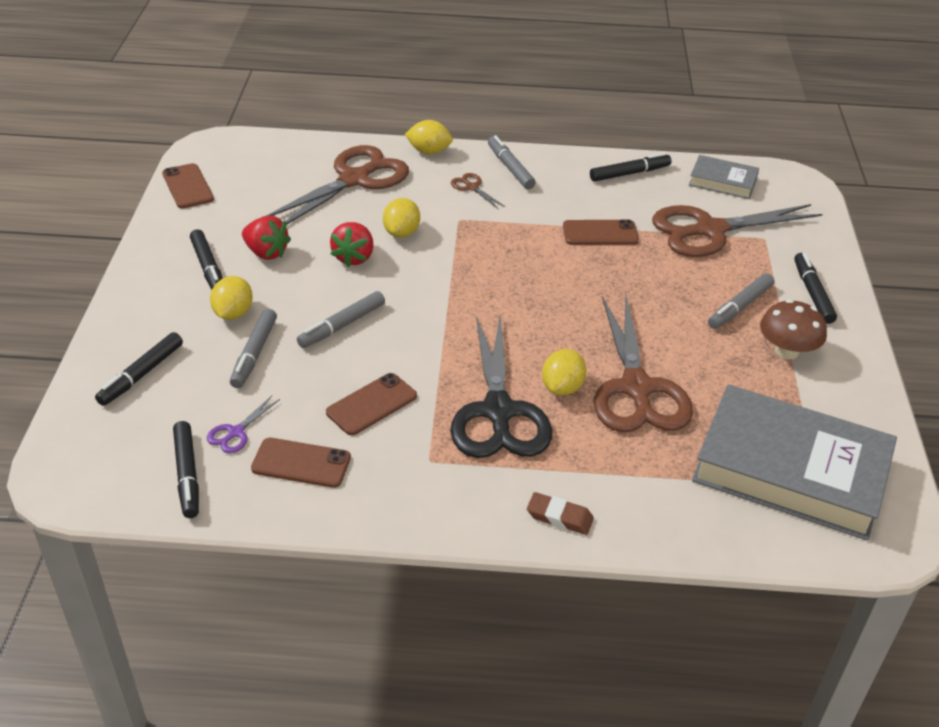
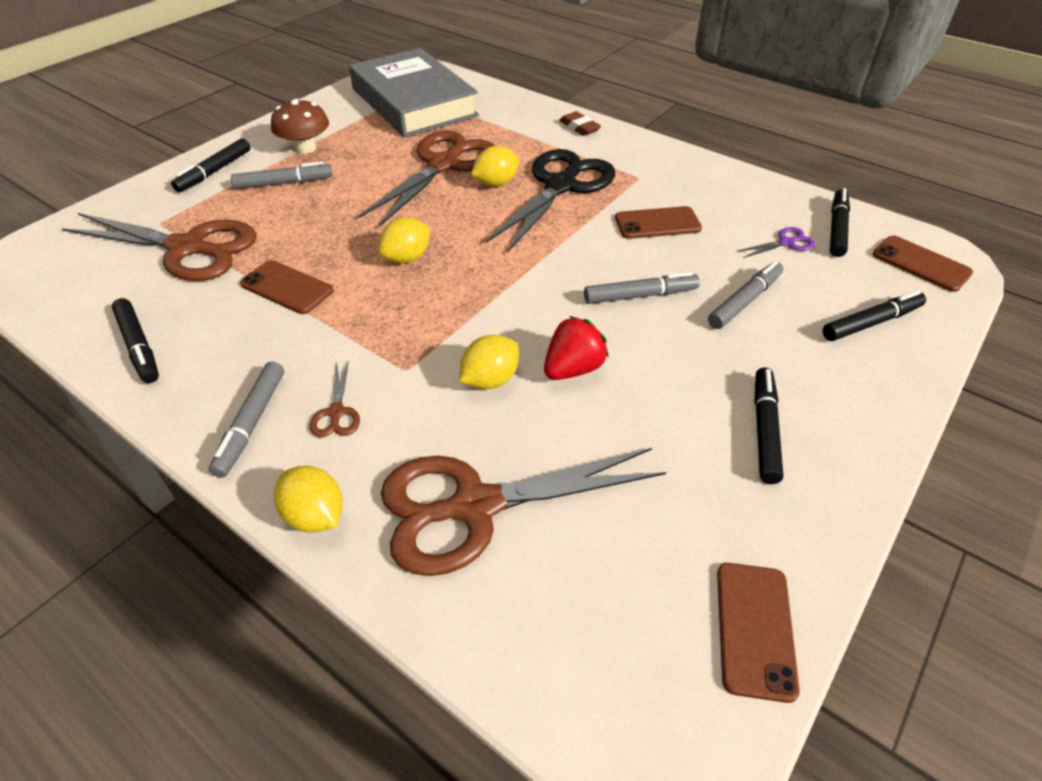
camera: 145 degrees left, 5 degrees up
yellow lemon [210,276,253,320] -> yellow lemon moved to [379,218,430,263]
red strawberry [242,216,291,260] -> none
brown phone [251,438,351,488] -> brown phone moved to [873,236,973,292]
black marker [590,153,672,181] -> black marker turned 135 degrees counterclockwise [112,298,159,383]
grey book [689,155,759,199] -> none

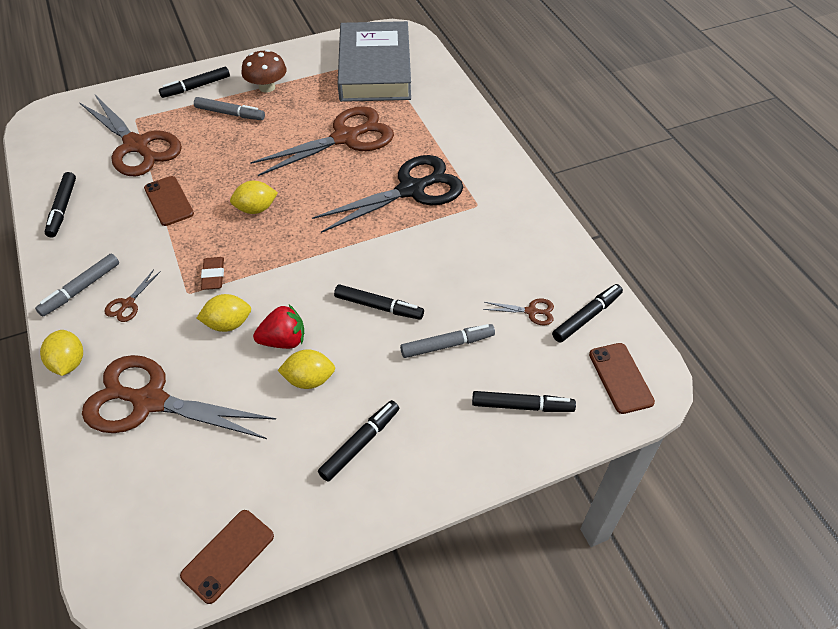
camera: 30 degrees right, 5 degrees up
yellow lemon [471,146,519,187] -> yellow lemon moved to [277,349,335,389]
brown eraser [559,111,601,136] -> brown eraser moved to [201,257,224,290]
grey marker [584,272,700,304] -> black marker [334,284,424,320]
brown phone [615,206,702,239] -> none
purple scissors [738,227,815,258] -> brown scissors [483,298,554,325]

